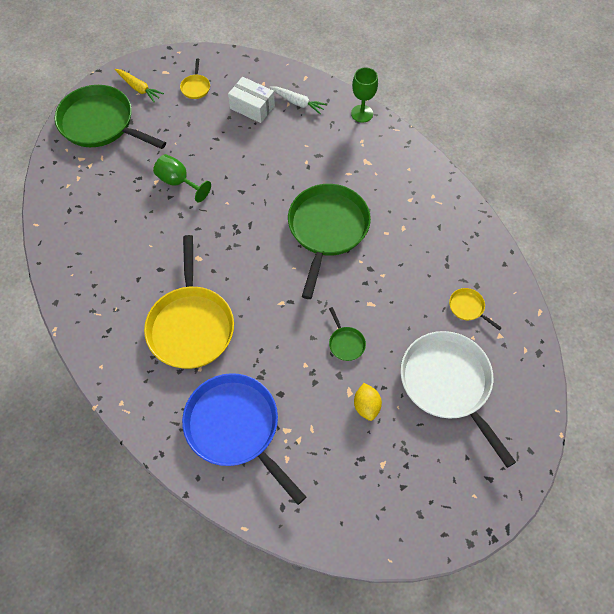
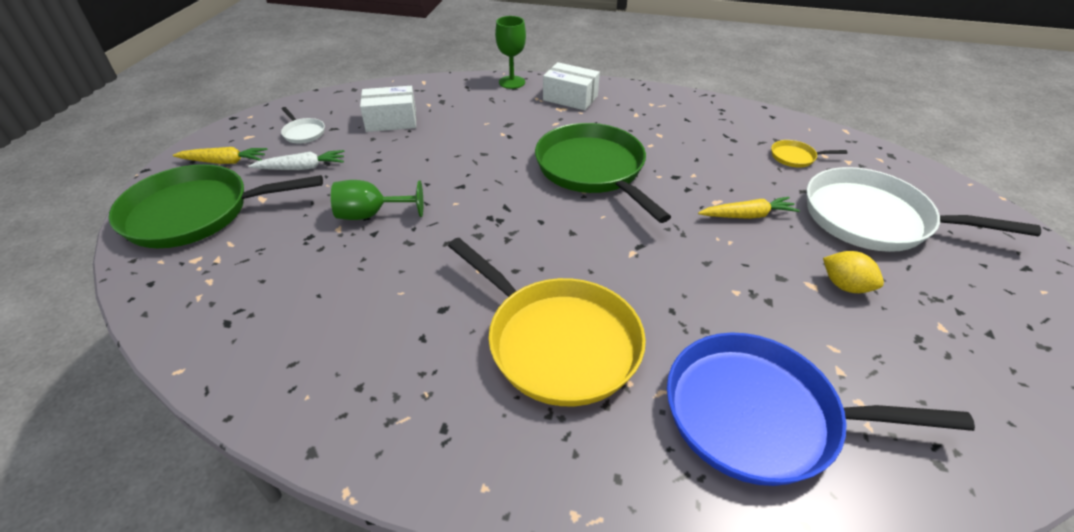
camera: 40 degrees left, 20 degrees down
yellow pan [180,58,210,99] -> white pan [281,107,325,144]
white carrot [269,86,327,114] -> white carrot moved to [248,150,344,170]
green pan [329,307,366,361] -> none
none -> white box [543,62,600,110]
none -> yellow carrot [698,197,800,219]

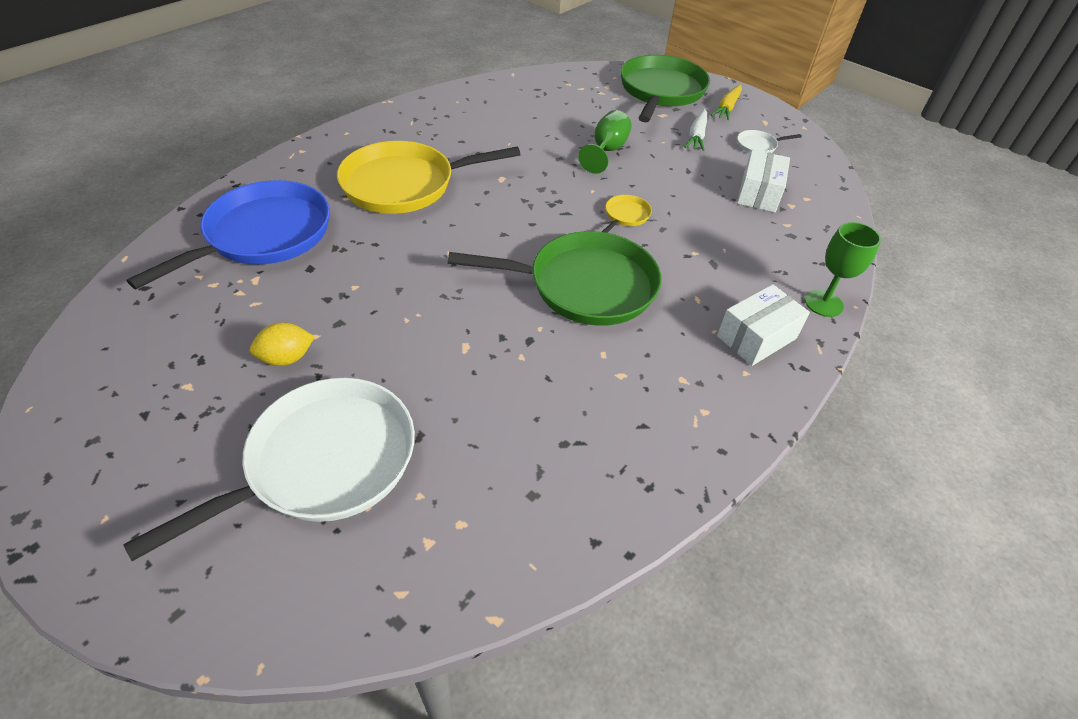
camera: 115 degrees right, 5 degrees up
yellow carrot [698,197,800,219] -> none
yellow pan [771,140,847,168] -> yellow pan moved to [602,195,652,233]

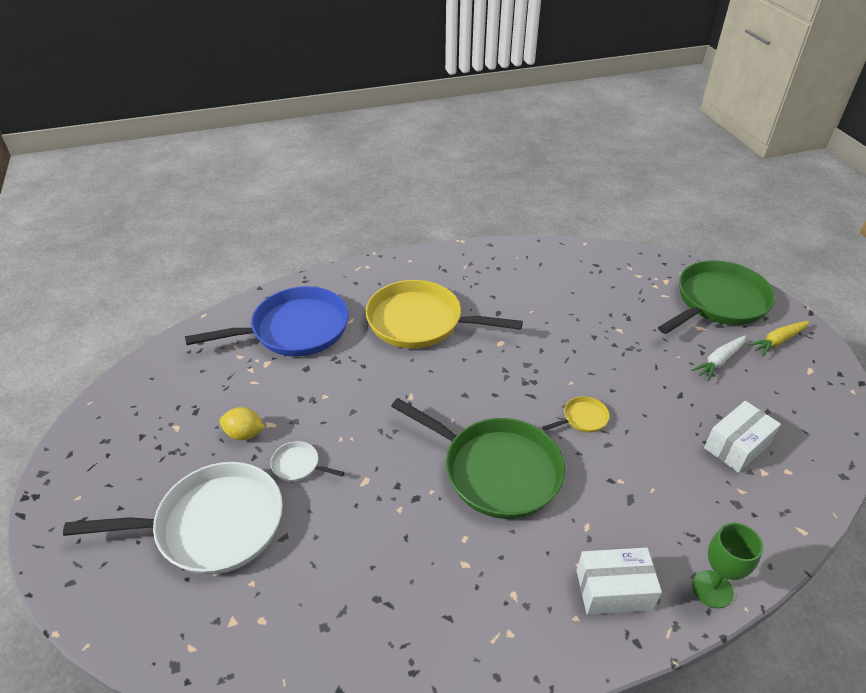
camera: 35 degrees right, 5 degrees down
green goblet [578,110,632,174] -> none
white pan [737,130,802,153] -> white pan moved to [270,441,345,482]

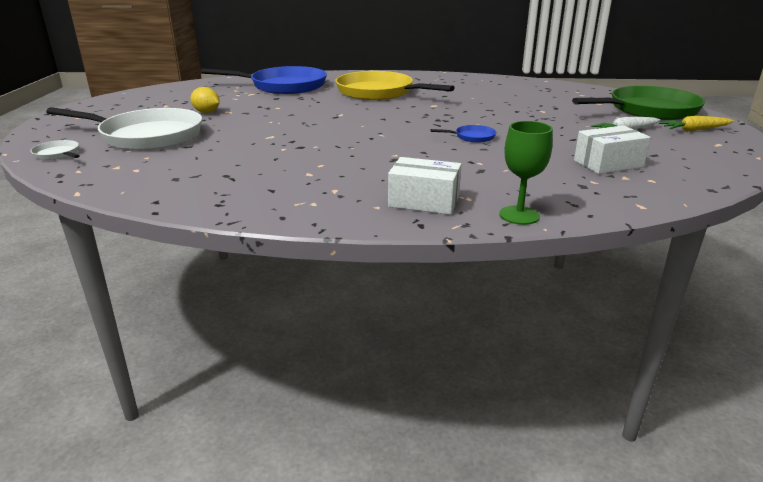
camera: 20 degrees right, 15 degrees down
white pan [270,441,345,482] -> white pan moved to [31,140,79,160]
green pan [391,398,565,519] -> none
yellow pan [542,396,609,432] -> blue pan [430,125,496,143]

